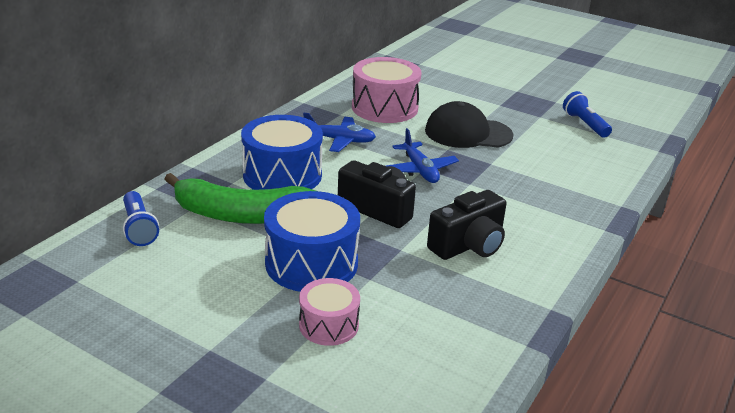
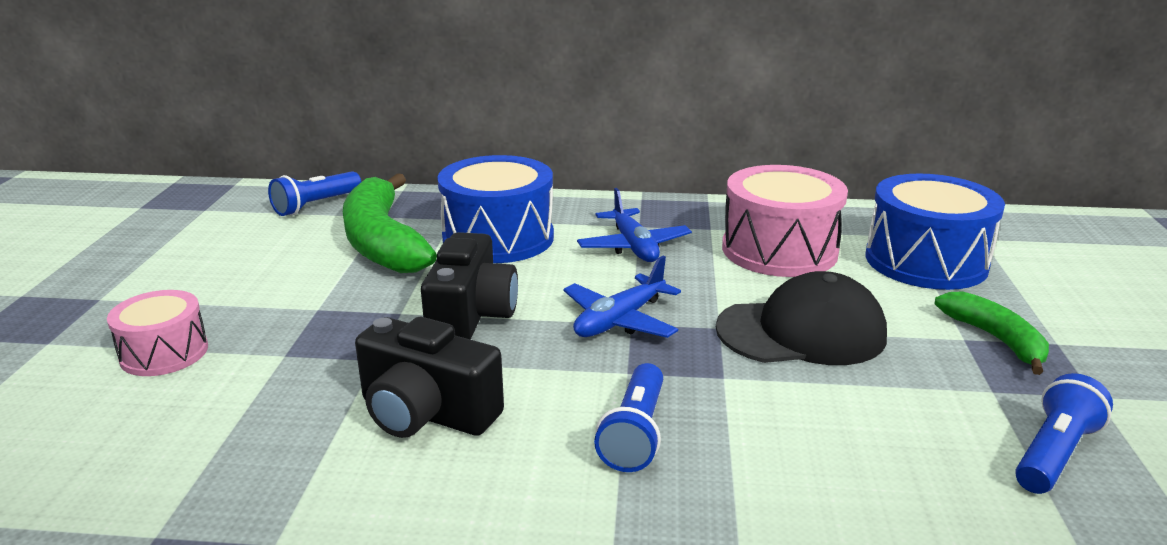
camera: 65 degrees right, 5 degrees down
blue drum [264,191,360,292] -> blue drum moved to [865,174,1005,290]
black cap [425,101,514,148] -> black cap turned 105 degrees clockwise [716,271,887,365]
none -> blue flashlight [594,363,663,472]
none -> green banana [934,291,1049,375]

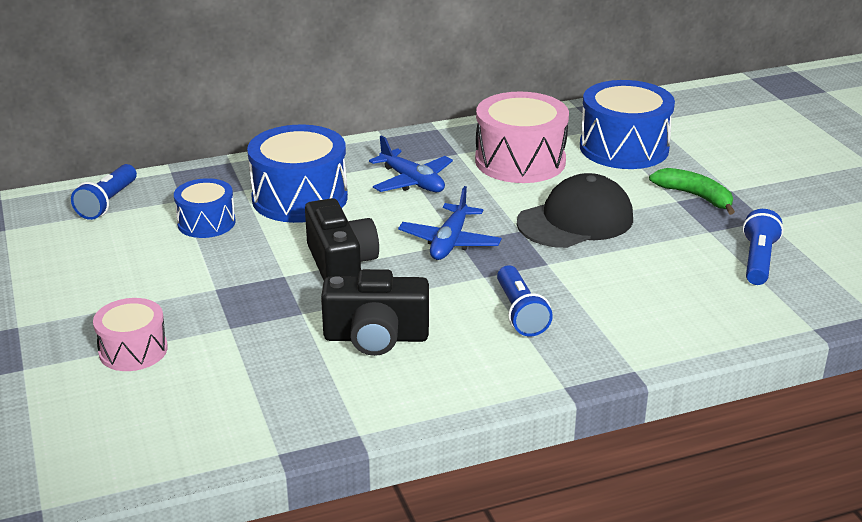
camera: 25 degrees left, 5 degrees up
green banana [343,173,437,273] -> blue drum [174,178,236,238]

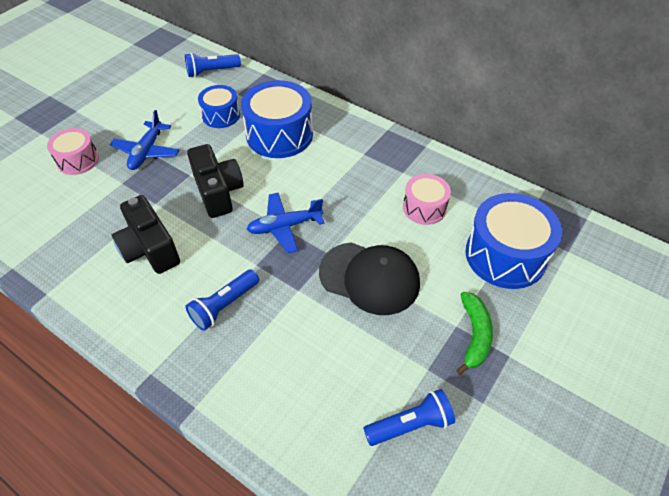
camera: 55 degrees right, 20 degrees up
black camera [305,198,379,280] -> black camera turned 60 degrees counterclockwise [187,144,244,218]
blue plane [369,135,453,192] -> blue plane moved to [110,110,179,170]
pink drum [475,92,569,183] -> pink drum [403,174,451,225], size x0.58

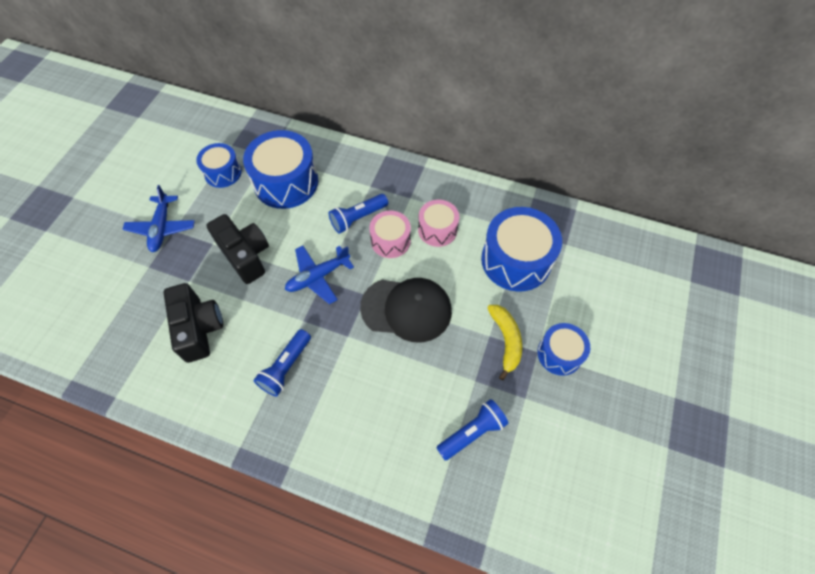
camera: 15 degrees left, 10 degrees up
pink drum [47,128,99,175] -> pink drum moved to [369,211,411,258]
black camera [112,195,180,274] -> black camera turned 150 degrees counterclockwise [163,283,223,363]
blue flashlight [185,53,241,77] -> blue flashlight moved to [329,194,388,234]
green banana [456,292,493,375] -> yellow banana [488,305,522,380]
none -> blue drum [537,323,590,376]

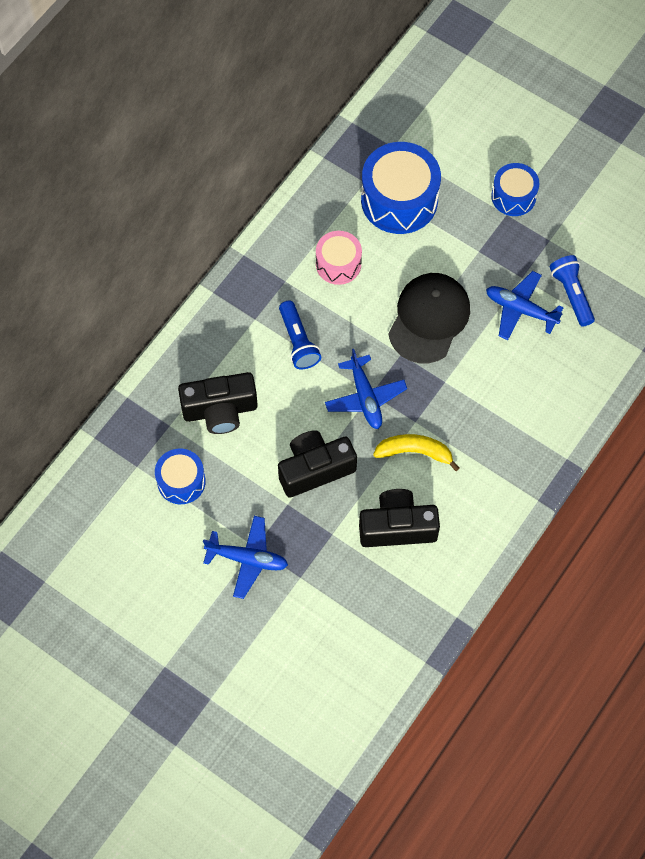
camera: 75 degrees left, 5 degrees up
blue drum [243,130,318,209] -> black camera [178,372,258,434]
blue flashlight [253,329,311,397] -> none
pink drum [369,211,411,258] -> none
yellow banana [488,305,522,380] -> yellow banana moved to [373,434,460,471]
none -> blue plane [486,271,564,340]

